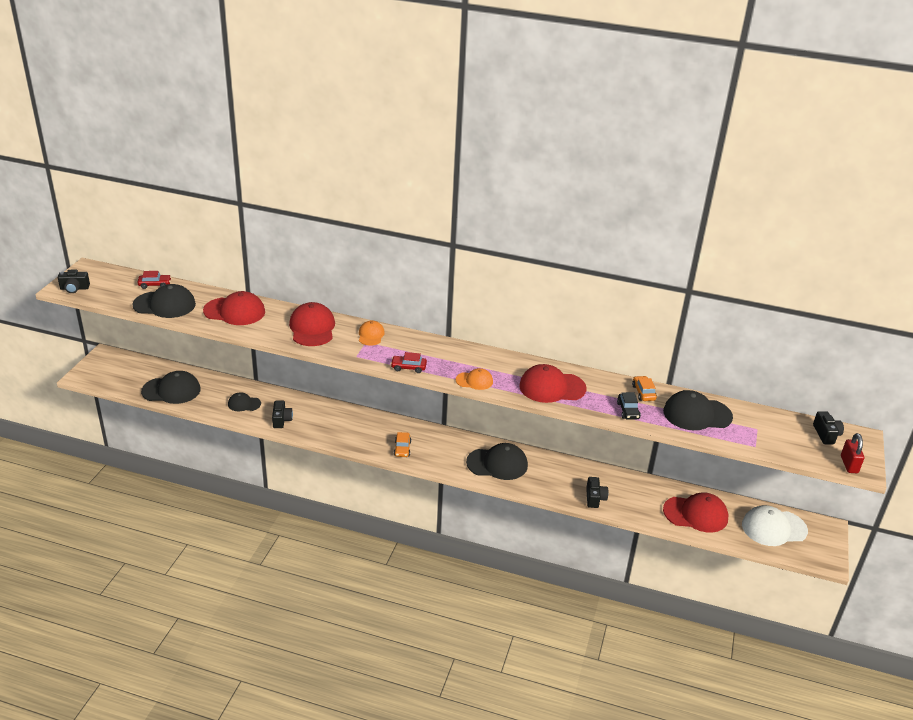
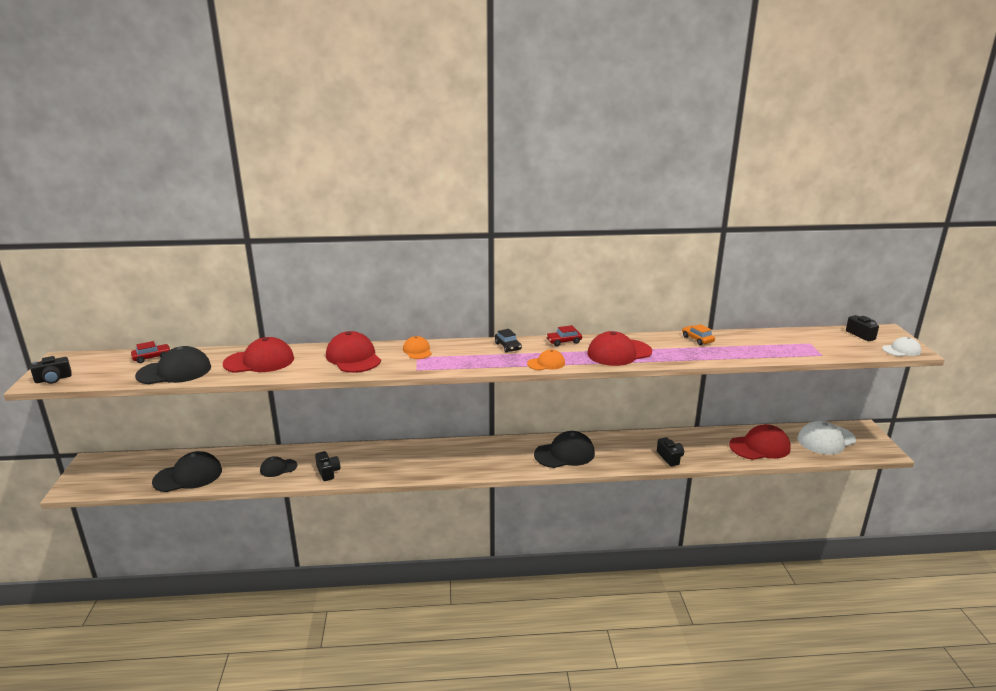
camera: 20 degrees left, 10 degrees down
red car [391,352,427,373] -> red car moved to [546,325,582,346]
orange car [394,432,411,457] -> none
black car [617,392,641,420] -> black car moved to [495,329,522,353]
black cap [663,390,733,430] -> none
red padlock [841,433,864,473] -> white cap [882,337,921,356]

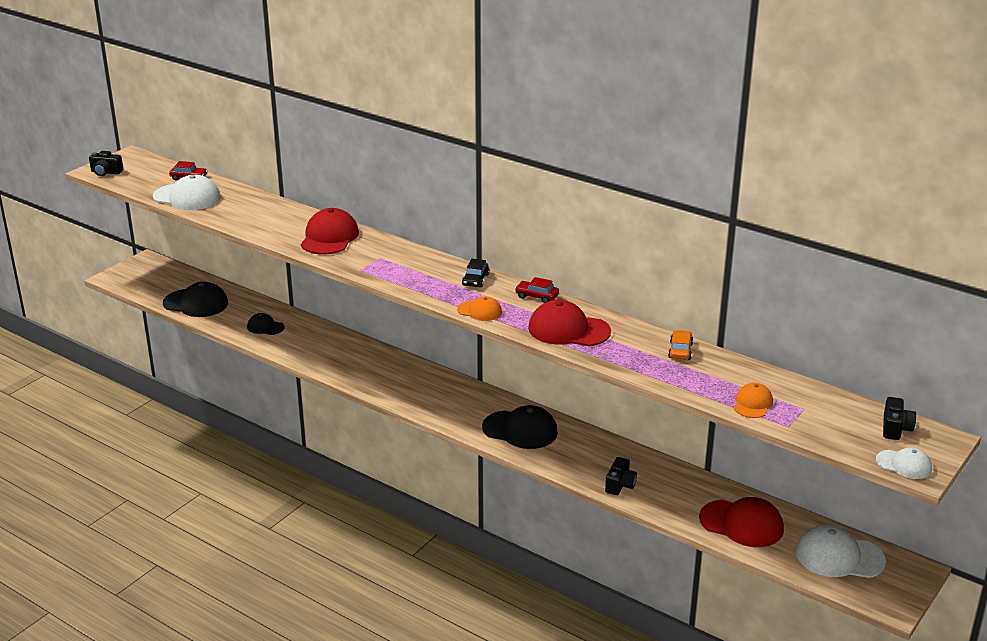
camera: 40 degrees right, 5 degrees up
black cap [135,346,211,384] -> white cap [153,175,221,210]
red cap [223,337,294,373] -> none
black camera [315,451,341,481] -> none
orange cap [403,336,432,359] -> orange cap moved to [734,383,773,418]

